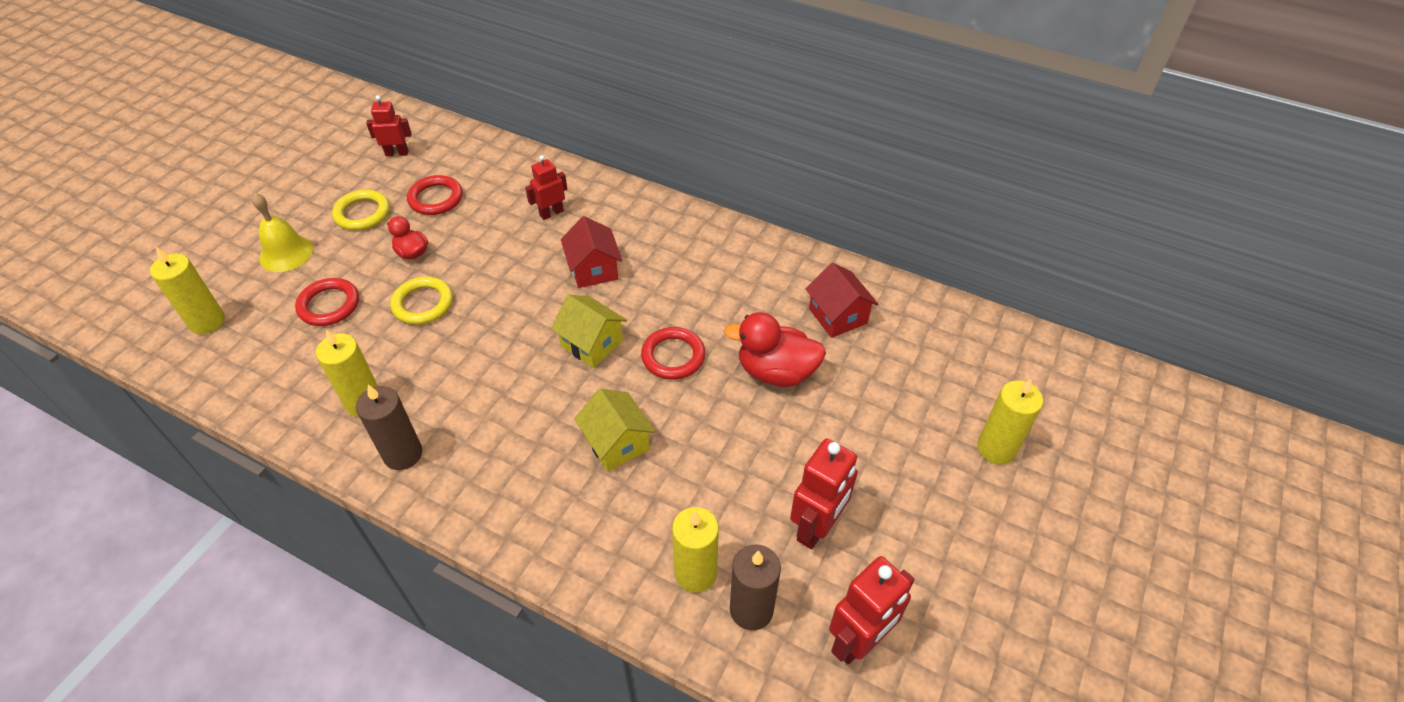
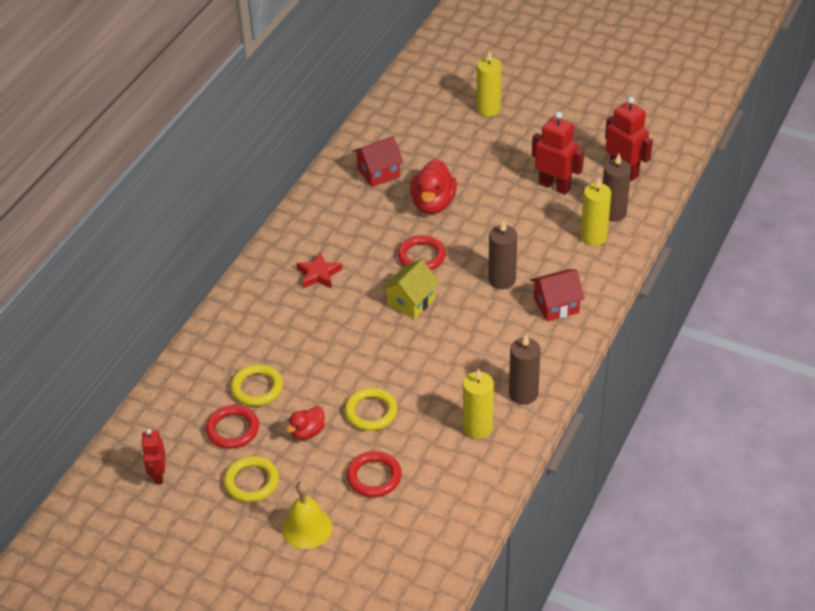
camera: 90 degrees left, 5 degrees down
yellow candle [150,247,225,334] -> none
red robot [525,155,567,220] -> none
red house [561,216,622,288] -> red house moved to [531,269,585,322]
yellow house [574,388,655,471] -> brown candle [488,220,517,289]
none -> yellow ring [231,364,283,406]
none -> red star [296,252,342,289]

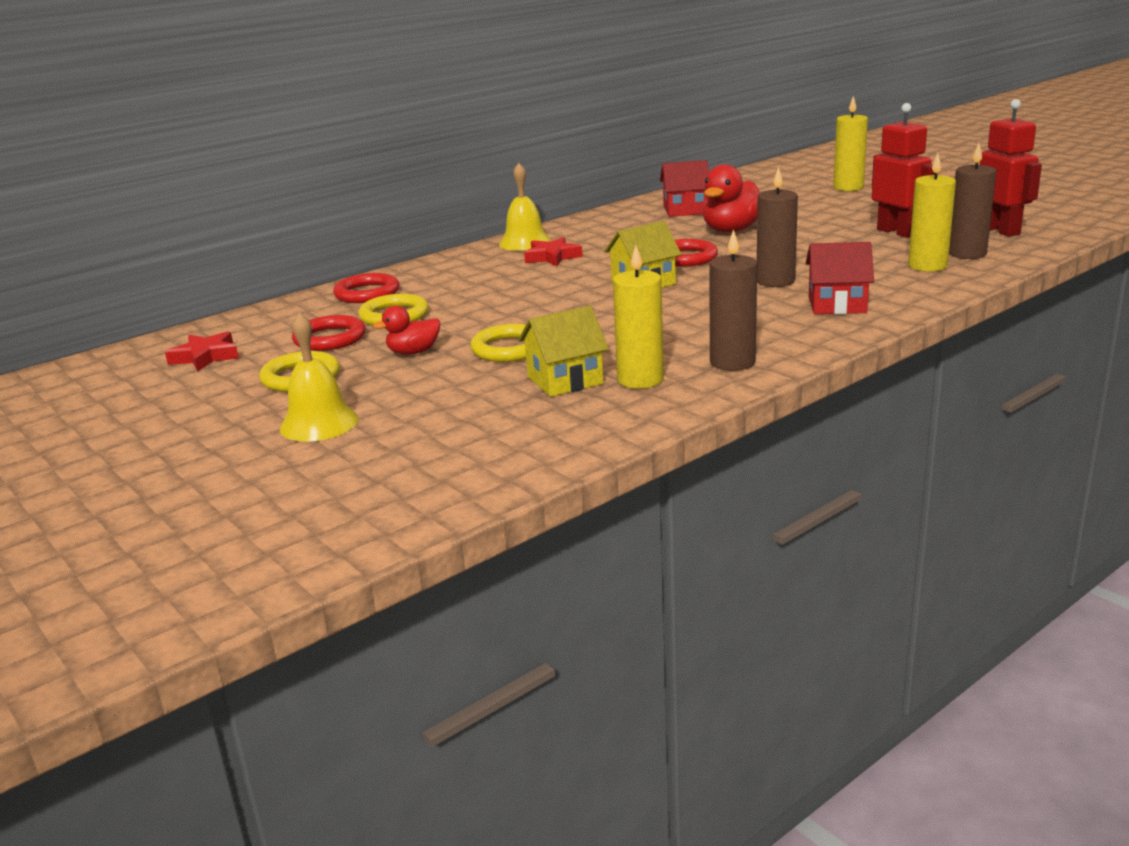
camera: 25 degrees right, 20 degrees down
red robot [141,429,165,484] -> red star [165,331,239,371]
red ring [346,451,402,497] -> red ring moved to [333,273,400,303]
none -> yellow bell [499,163,551,251]
none -> yellow house [518,306,609,397]

